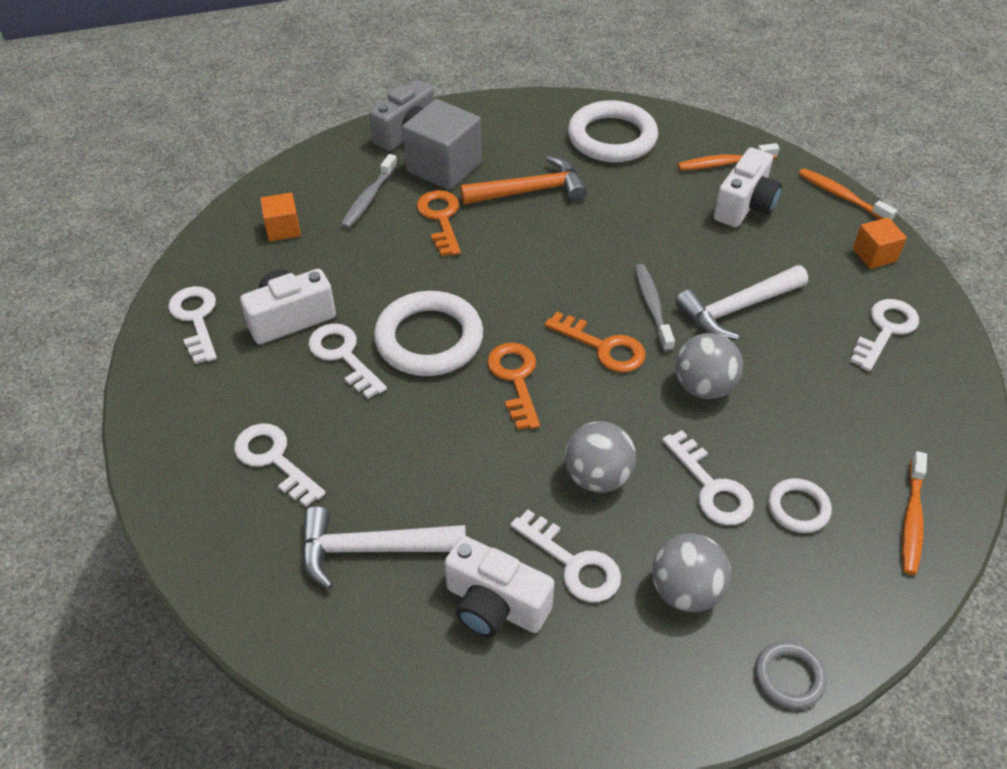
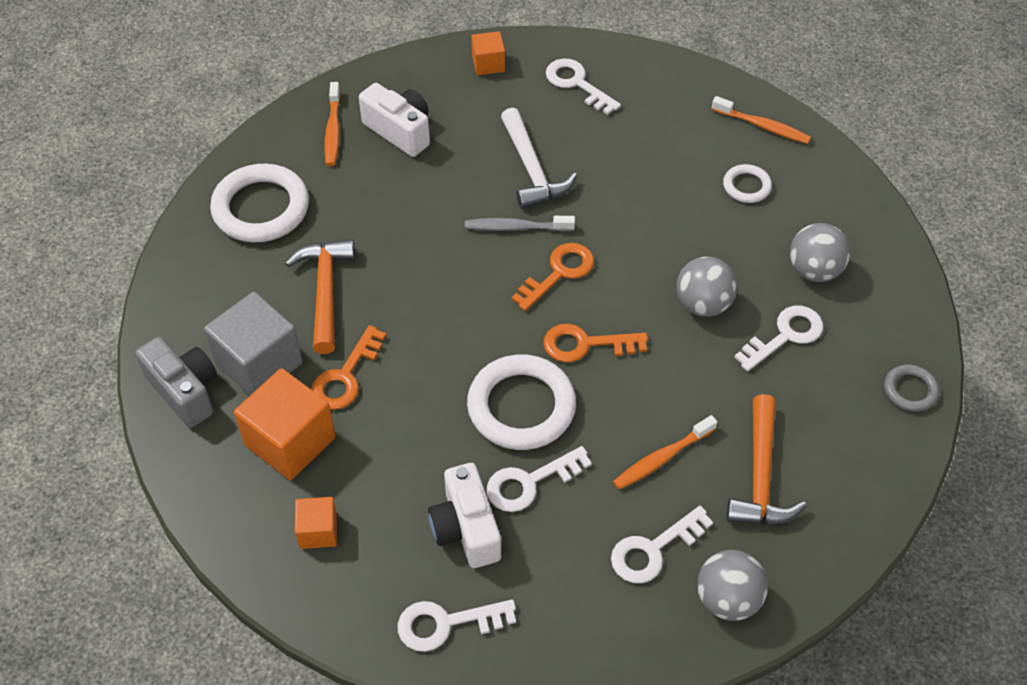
camera: 80 degrees left, 5 degrees up
white hammer [302,506,466,589] -> orange hammer [726,394,806,524]
grey toothbrush [341,154,398,229] -> orange cube [234,368,336,480]
orange key [417,190,461,256] -> orange key turned 60 degrees counterclockwise [311,325,386,410]
white camera [444,536,554,637] -> none
white key [662,430,754,525] -> none
grey ball [675,333,743,399] -> grey ball moved to [697,550,768,621]
grey ring [755,641,827,709] -> grey ring moved to [884,364,939,412]
orange toothbrush [798,168,897,220] -> orange toothbrush moved to [613,415,717,490]

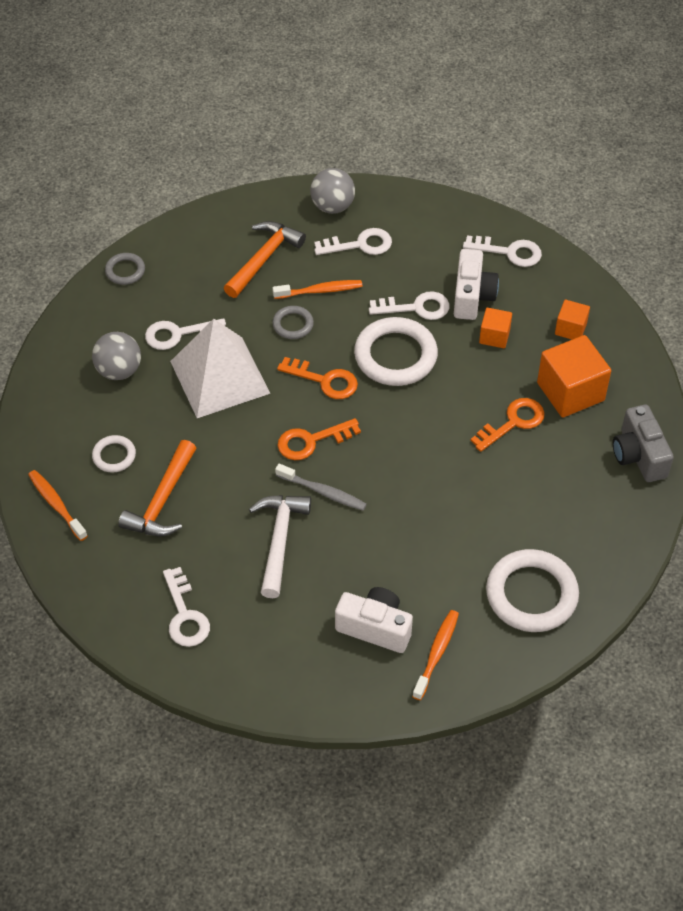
camera: 155 degrees left, 0 degrees up
grey cube [204,292,303,396] -> none
orange hammer [285,239,355,354] -> orange hammer moved to [118,440,196,536]
white camera [359,83,430,157] -> white camera turned 135 degrees clockwise [335,587,413,653]
orange cube [471,31,505,75] -> orange cube moved to [479,308,512,348]
grey ball [676,257,737,317] -> white pyramid [170,319,271,418]
none -> grey ring [272,306,314,339]

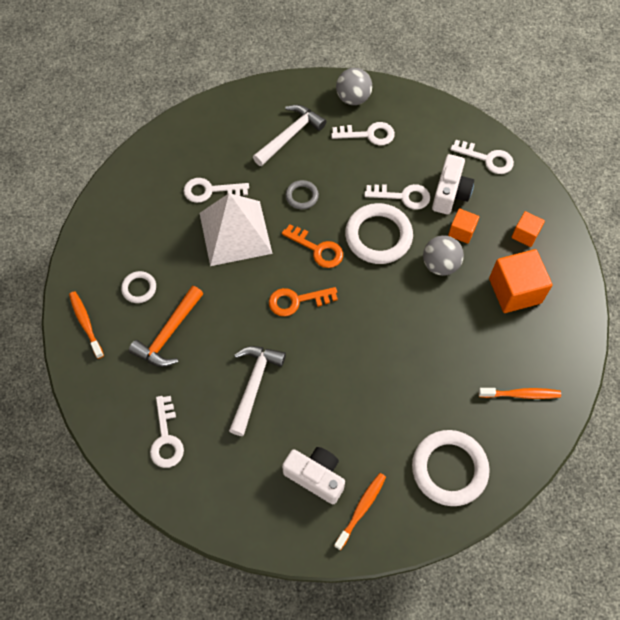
camera: 10 degrees right, 10 degrees up
grey ball [92,332,141,380] -> grey ball moved to [423,235,464,276]
grey ring [105,253,145,285] -> none
orange hammer [224,221,306,298] -> white hammer [253,105,327,166]
orange toothbrush [272,280,362,299] -> orange toothbrush moved to [478,388,561,399]
grey toothbrush [275,464,367,511] -> none
orange key [470,398,545,452] -> none
grey camera [613,404,674,482] -> none

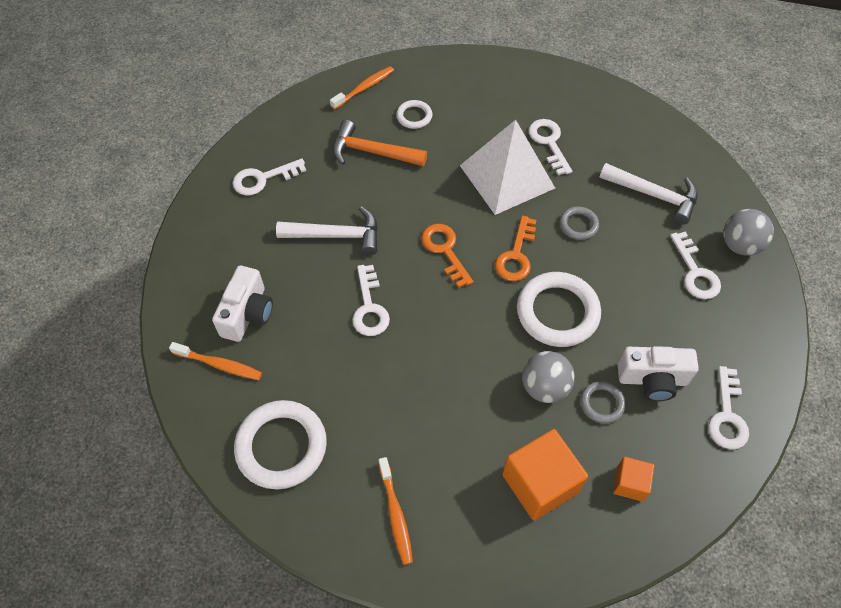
camera: 75 degrees right, 5 degrees down
white key [364,184,430,210] -> white key moved to [352,265,390,336]
orange cube [448,209,479,244] -> grey ring [581,381,626,423]

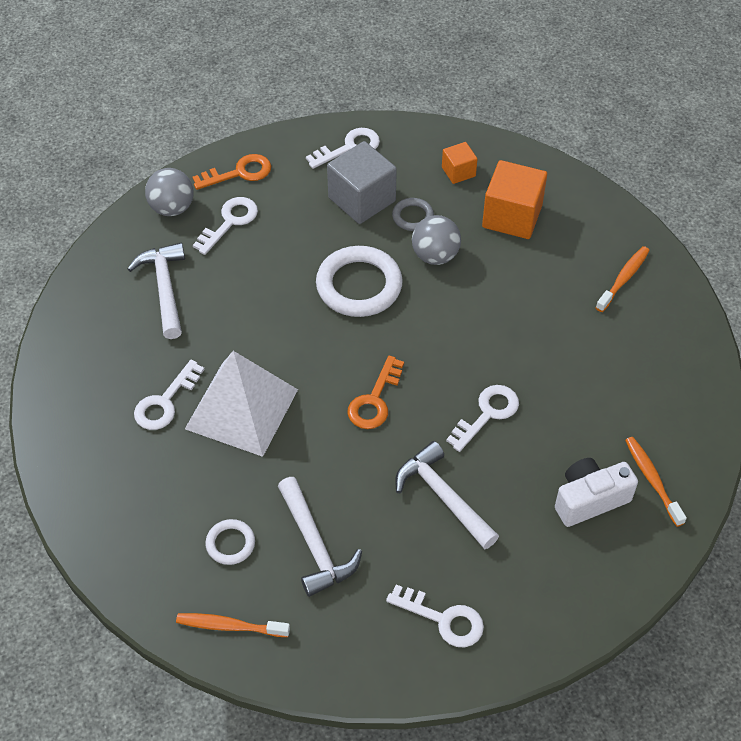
camera: 130 degrees left, 5 degrees down
white ring [234,400,327,489] -> none
orange hammer [333,120,427,166] -> white hammer [278,477,362,597]
orange key [495,216,537,281] -> orange key moved to [193,154,271,190]
grey ring [560,206,599,240] -> none
white camera [618,346,699,401] -> grey cube [327,141,397,224]

